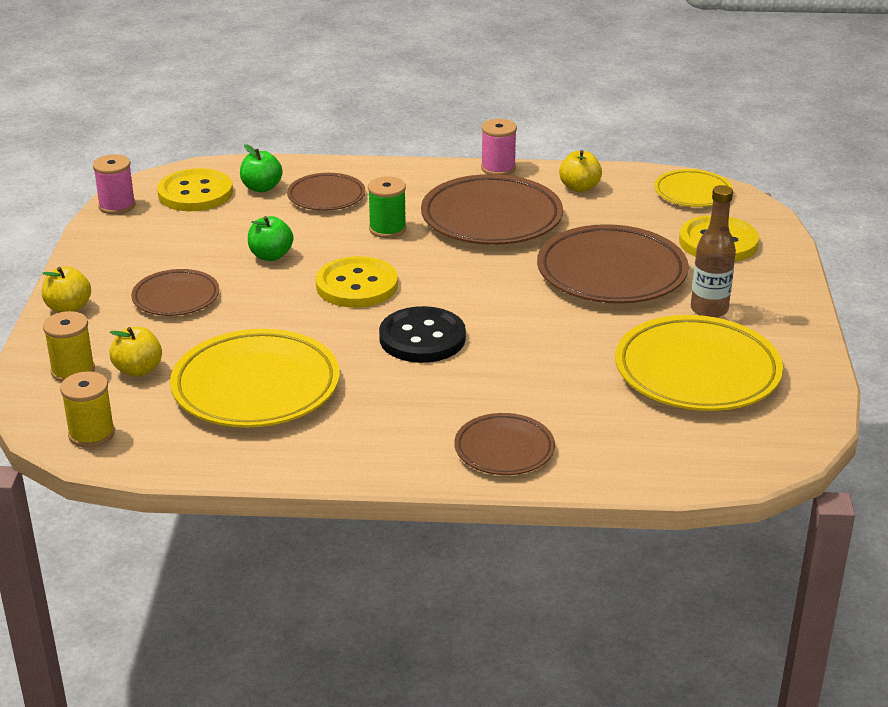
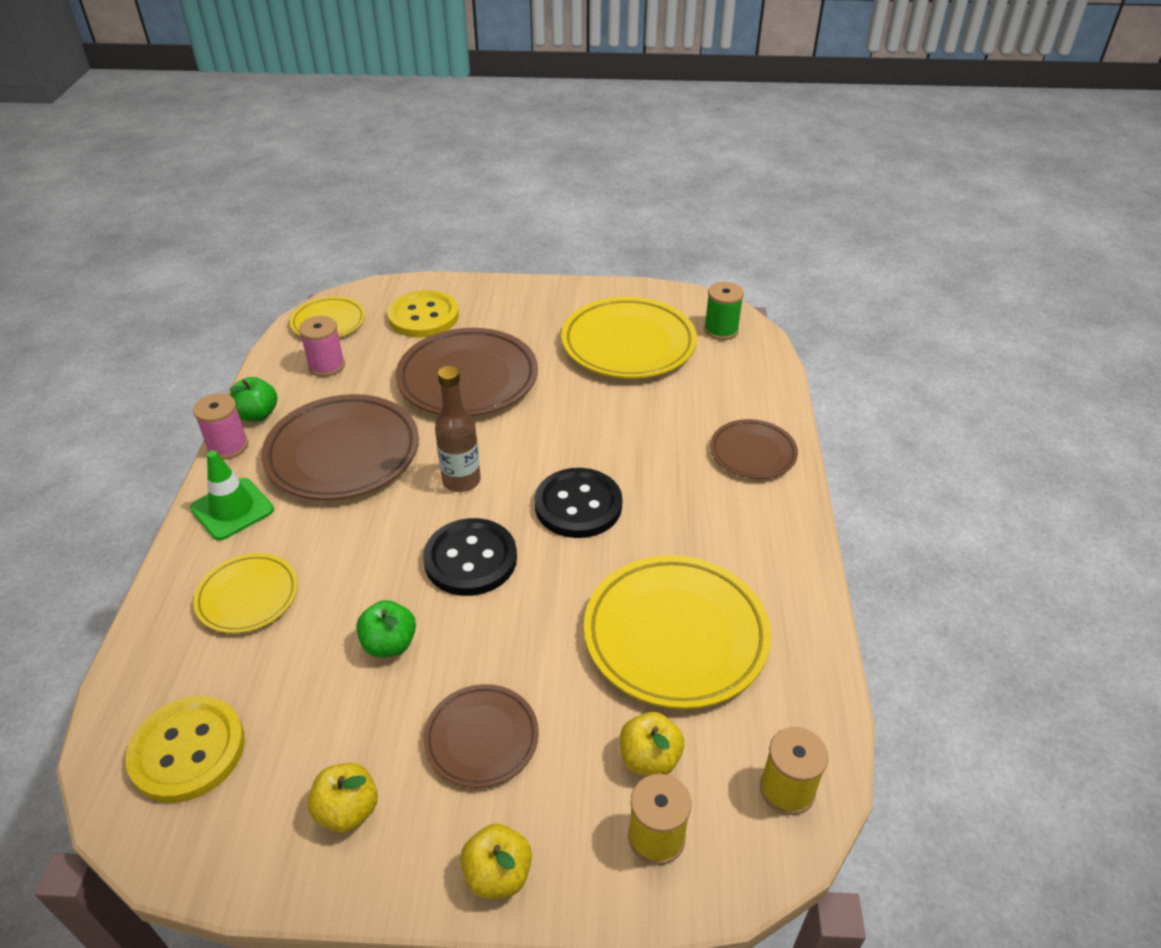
camera: 90 degrees left, 10 degrees up
pink spool [93,154,136,214] -> pink spool moved to [299,316,345,377]
green apple [240,144,283,192] -> green apple moved to [230,377,277,421]
brown plate [287,173,365,211] -> yellow plate [193,553,298,633]
yellow button [316,256,398,308] -> black button [423,518,517,596]
green spool [368,177,406,238] -> green spool moved to [704,282,744,340]
yellow apple [559,150,602,192] -> yellow apple moved to [308,763,378,833]
brown bottle [691,185,736,318] -> brown bottle moved to [435,366,481,492]
none -> green traffic cone [190,450,274,540]

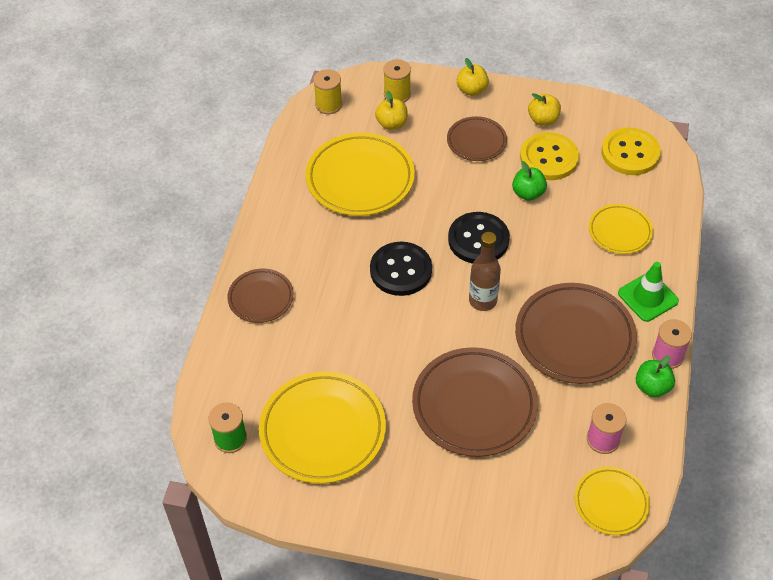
camera: 170 degrees left, 10 degrees up
yellow button [387,290,459,338] -> yellow button moved to [520,132,579,180]

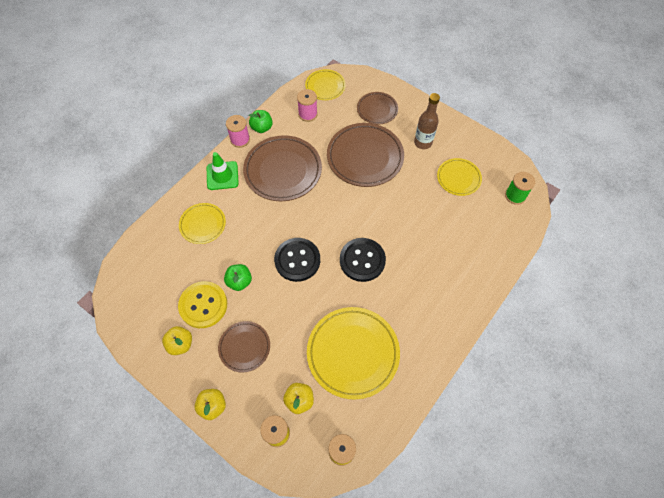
camera: 155 degrees left, 10 degrees up
brown plate [227,269,294,323] -> brown plate moved to [357,92,398,124]
yellow plate [259,371,386,484] -> yellow plate [437,158,482,196], size x0.56
brown bottle [469,232,501,311] -> brown bottle moved to [414,93,440,149]
yellow button [602,127,661,175] -> none

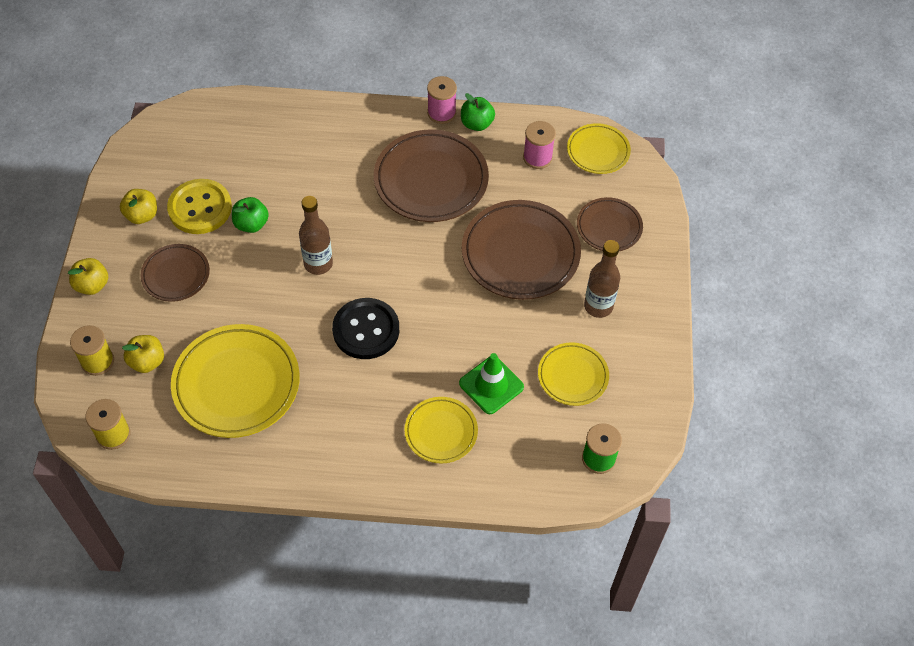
camera: 55 degrees right, 5 degrees down
yellow plate [179,203,226,244] -> yellow plate moved to [404,397,478,464]
green traffic cone [207,152,239,190] -> green traffic cone moved to [459,353,524,414]
black button [274,238,320,282] -> brown bottle [299,196,333,275]

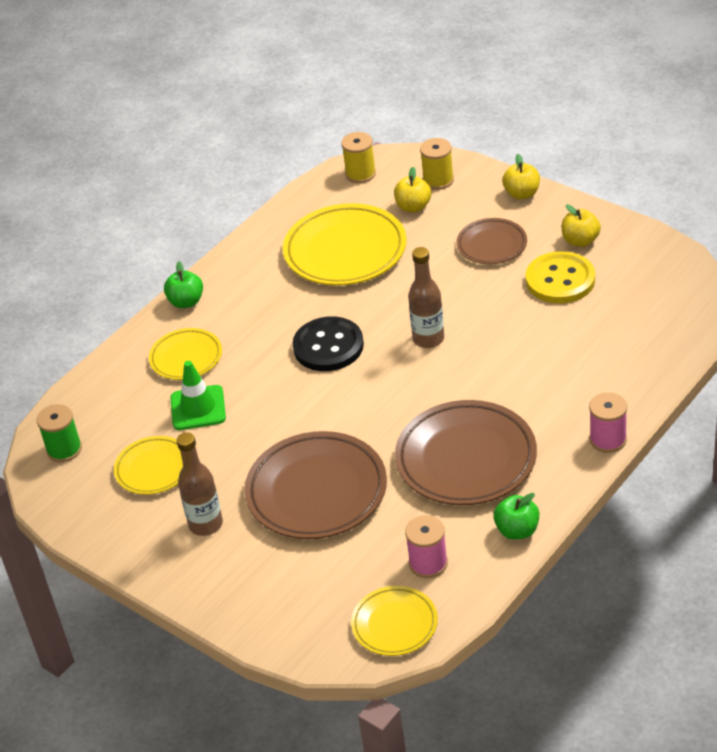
camera: 130 degrees right, 15 degrees down
green apple [232,197,269,233] -> green apple moved to [164,261,203,308]
pink spool [427,76,457,124] -> pink spool moved to [589,392,627,453]
brown plate [577,197,643,251] -> none

